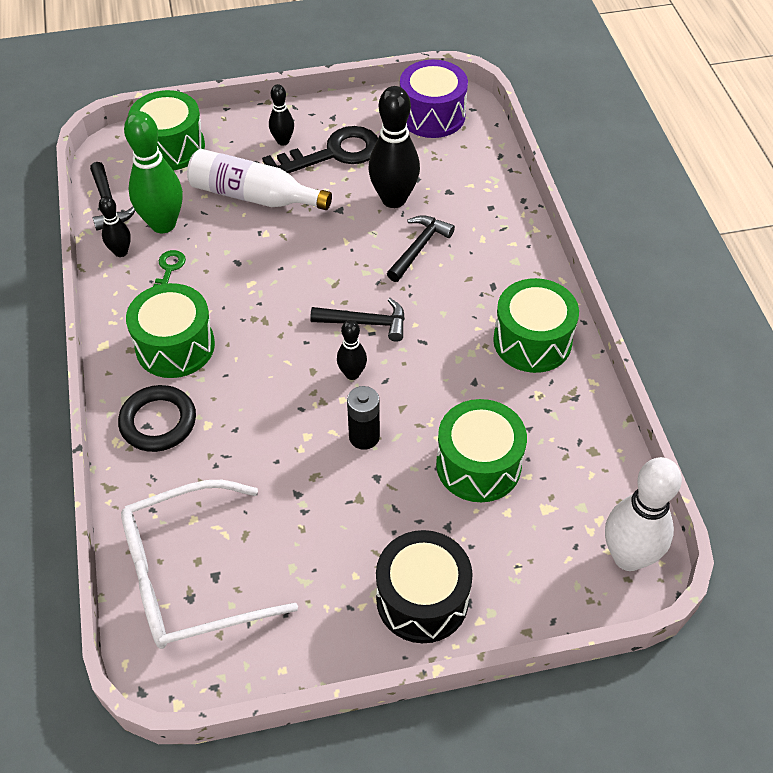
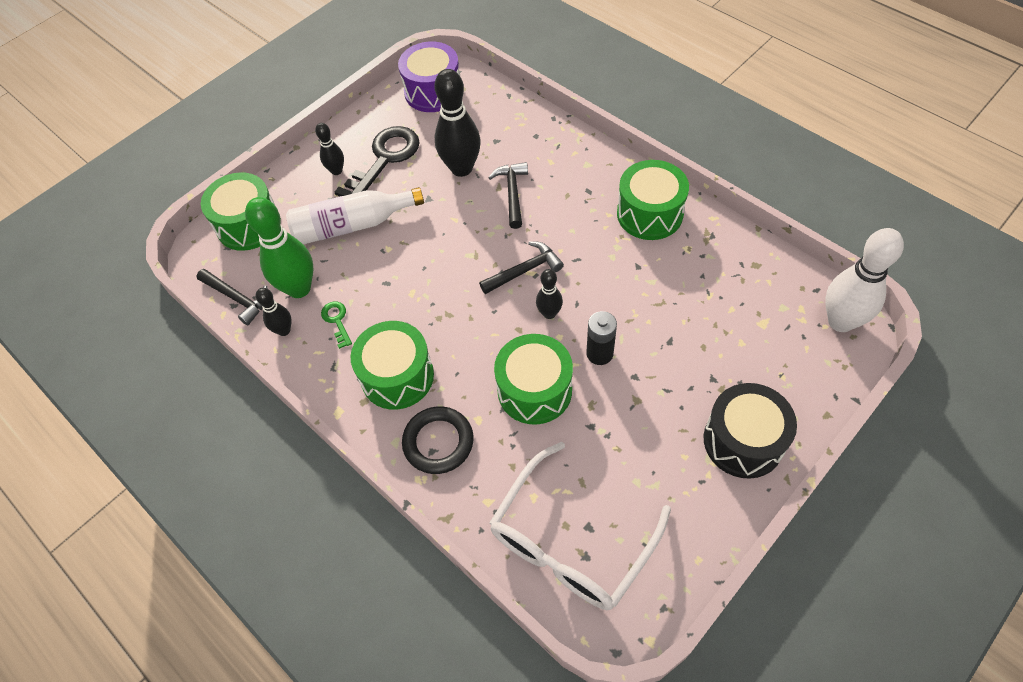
camera: 30 degrees left, 5 degrees up
green drum [436,399,527,502] -> green drum moved to [494,334,573,425]

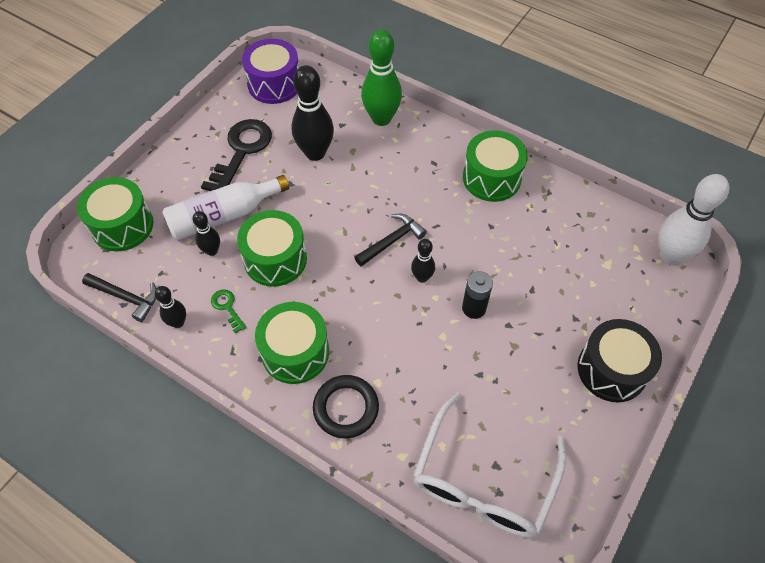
camera: 15 degrees left, 0 degrees up
green bowling pin [245,197,313,298] -> green bowling pin moved to [361,29,402,126]
black bowling pin [315,123,344,175] -> black bowling pin moved to [192,211,220,256]
black hammer [488,162,528,229] -> none
green drum [494,334,573,425] -> green drum moved to [237,210,307,287]

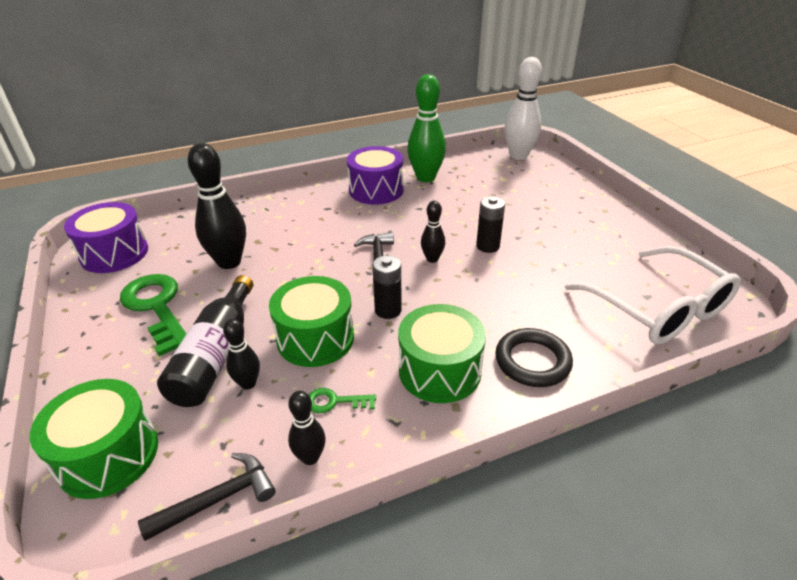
camera: 55 degrees left, 20 degrees down
white bottle [162,175,289,240] -> black bottle [157,275,253,407]
black key [201,119,272,191] -> green key [120,274,186,356]
green bowling pin [361,29,402,126] -> green bowling pin moved to [407,74,446,182]
green drum [463,130,528,202] -> purple drum [347,146,403,205]
black drum [578,319,662,402] -> none
none -> black battery [373,255,402,319]

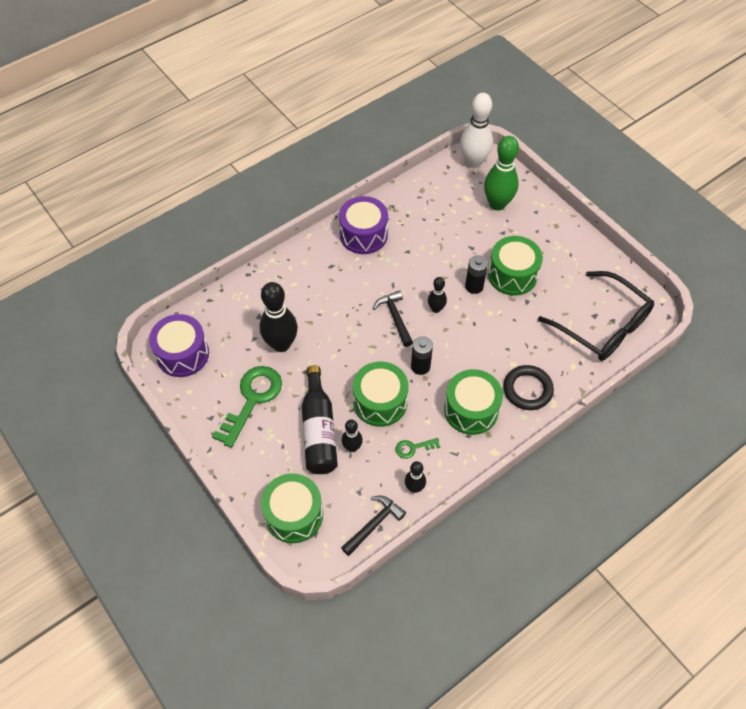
camera: 15 degrees left, 20 degrees up
green key [120,274,186,356] -> green key turned 75 degrees clockwise [212,366,282,448]
green bowling pin [407,74,446,182] -> green bowling pin moved to [484,136,519,211]
white glasses [565,246,741,344] -> black glasses [538,271,654,361]
none -> green drum [488,236,543,296]

